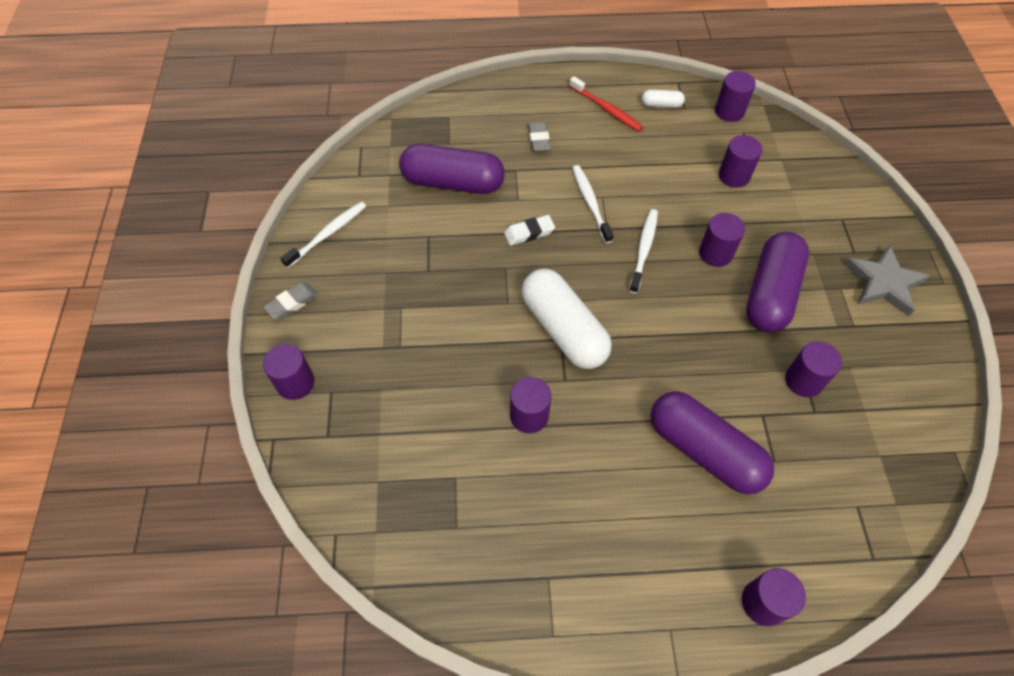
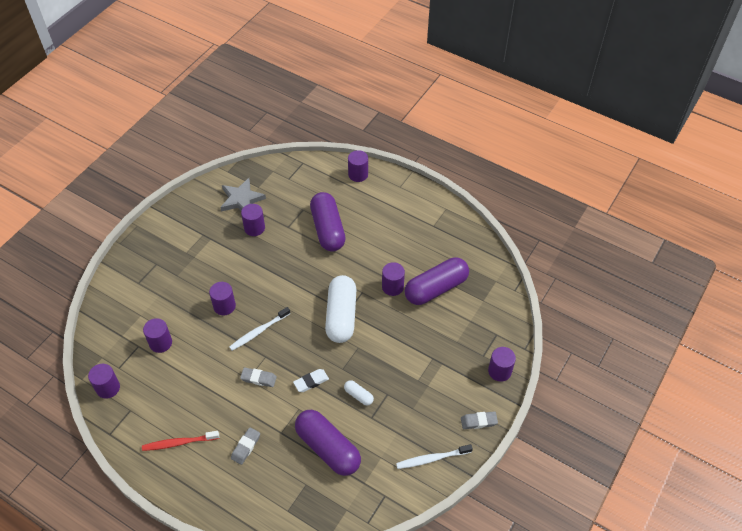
camera: 145 degrees left, 5 degrees down
white eraser [504,215,555,245] -> white eraser turned 45 degrees counterclockwise [293,369,329,392]
red toothbrush [569,76,643,132] -> red toothbrush turned 90 degrees counterclockwise [142,431,219,451]
white toothbrush [572,165,614,243] -> grey eraser [240,368,277,387]
white capsule [642,90,685,108] -> white capsule moved to [344,380,374,406]
purple capsule [746,232,809,333] -> purple capsule moved to [404,257,469,305]
grey star [844,245,930,316] -> grey star moved to [220,178,266,211]

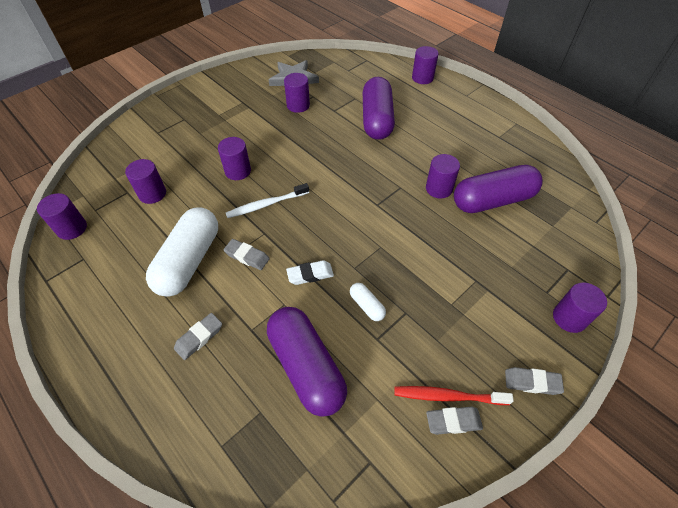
camera: 15 degrees right, 0 degrees up
red toothbrush [142,431,219,451] -> red toothbrush moved to [394,386,514,405]
white capsule [325,275,356,343] -> white capsule moved to [146,207,218,297]
white toothbrush [396,444,473,469] -> grey eraser [426,407,483,435]

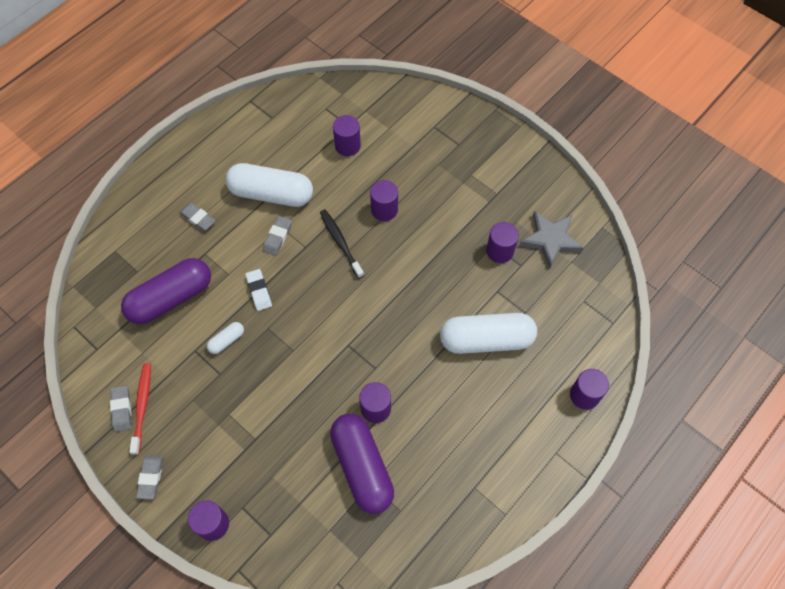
camera: 85 degrees right, 10 degrees up
purple cylinder [37,193,87,240] -> none
white toothbrush [226,183,309,218] -> black toothbrush [320,210,364,279]
purple capsule [363,77,395,140] -> white capsule [440,313,537,354]

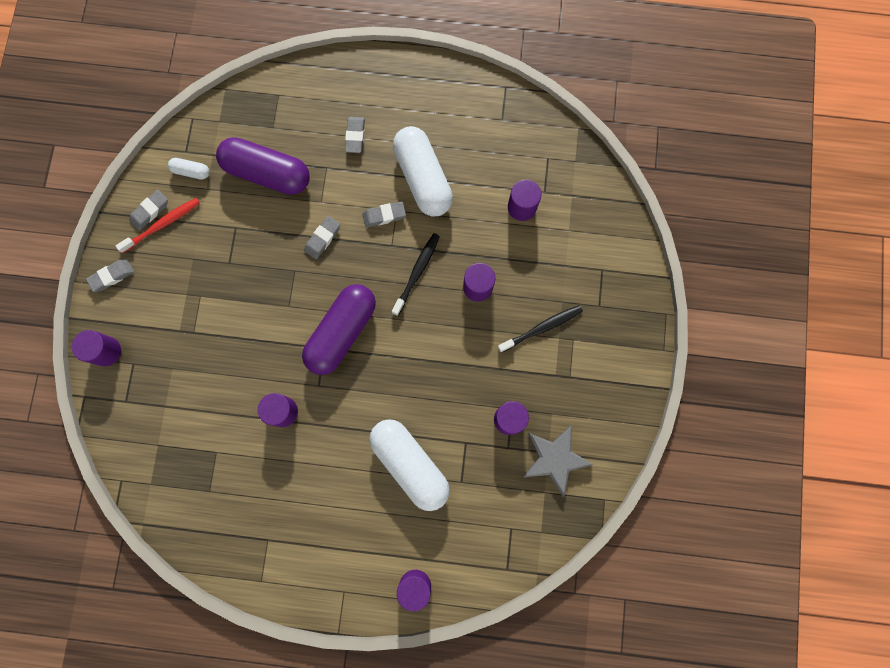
camera: 55 degrees right, 15 degrees up
white capsule [207,322,244,354] -> white capsule moved to [168,158,209,179]
white eraser [245,269,272,311] -> grey eraser [304,216,340,259]
purple capsule [330,414,394,514] -> purple capsule moved to [302,284,376,375]
none -> black toothbrush [497,305,583,353]

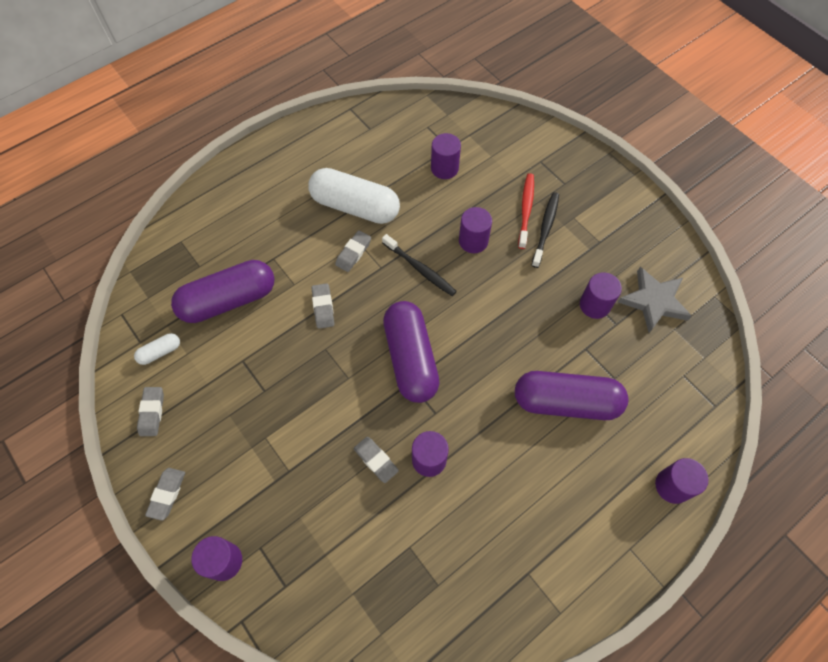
camera: 45 degrees left, 15 degrees down
red toothbrush [116,198,200,253] -> red toothbrush moved to [518,173,534,249]
grey eraser [345,117,365,153] -> grey eraser moved to [354,437,399,483]
white capsule [369,419,450,511] -> purple capsule [515,371,628,420]
black toothbrush [392,233,440,316] -> black toothbrush turned 150 degrees clockwise [382,234,457,296]

